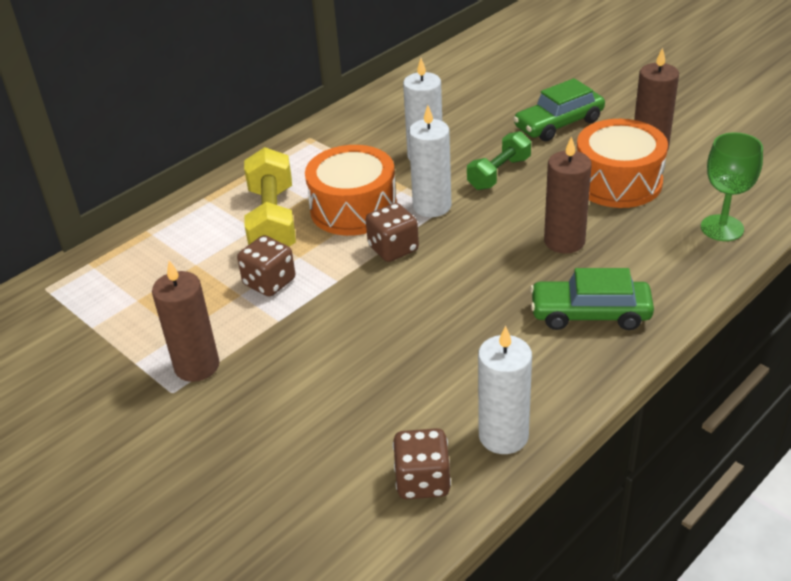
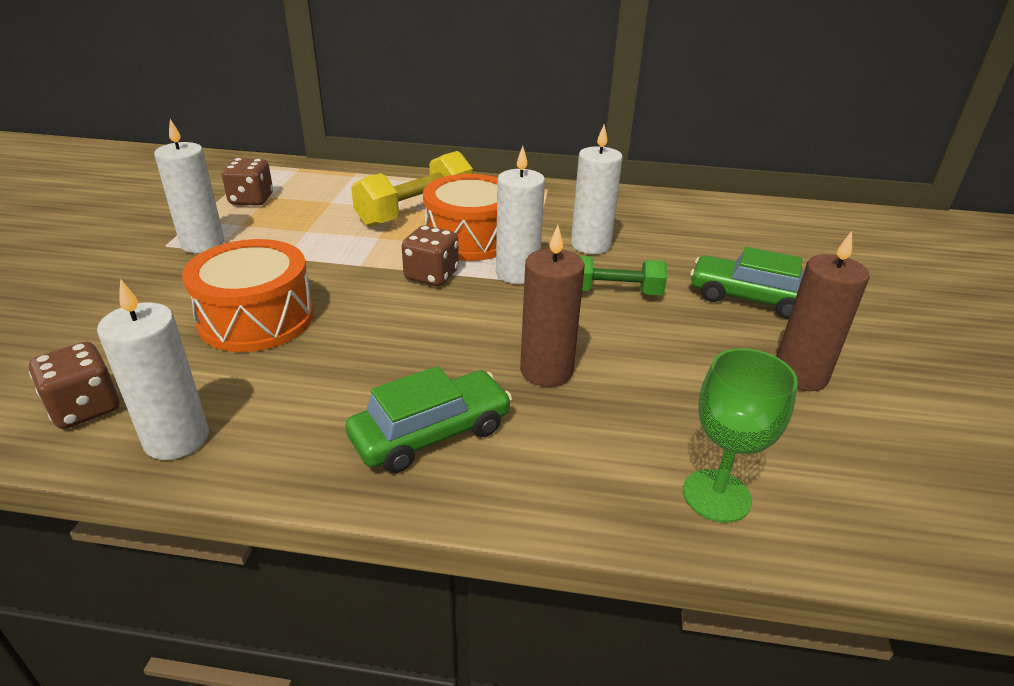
camera: 50 degrees right, 5 degrees down
brown candle [152,261,219,382] -> white candle [154,119,224,253]
brown dice [237,235,295,297] -> brown dice moved to [222,158,273,206]
green car [530,268,654,330] -> green car turned 90 degrees clockwise [345,366,512,473]
orange drum [577,119,668,208] -> orange drum moved to [182,239,314,352]

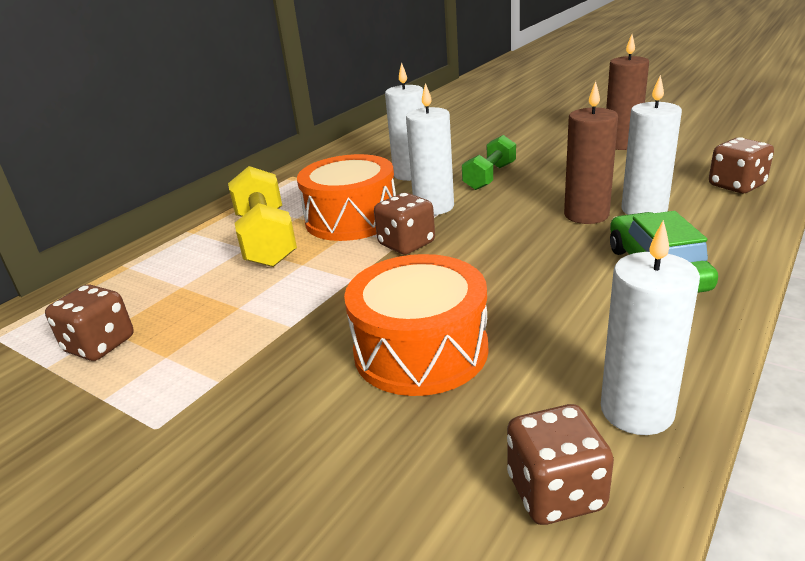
camera: 60 degrees left, 5 degrees down
white candle [154,119,224,253] -> white candle moved to [621,75,682,215]
green goblet [683,348,798,523] -> brown dice [709,137,774,193]
green car [690,247,803,319] -> none

